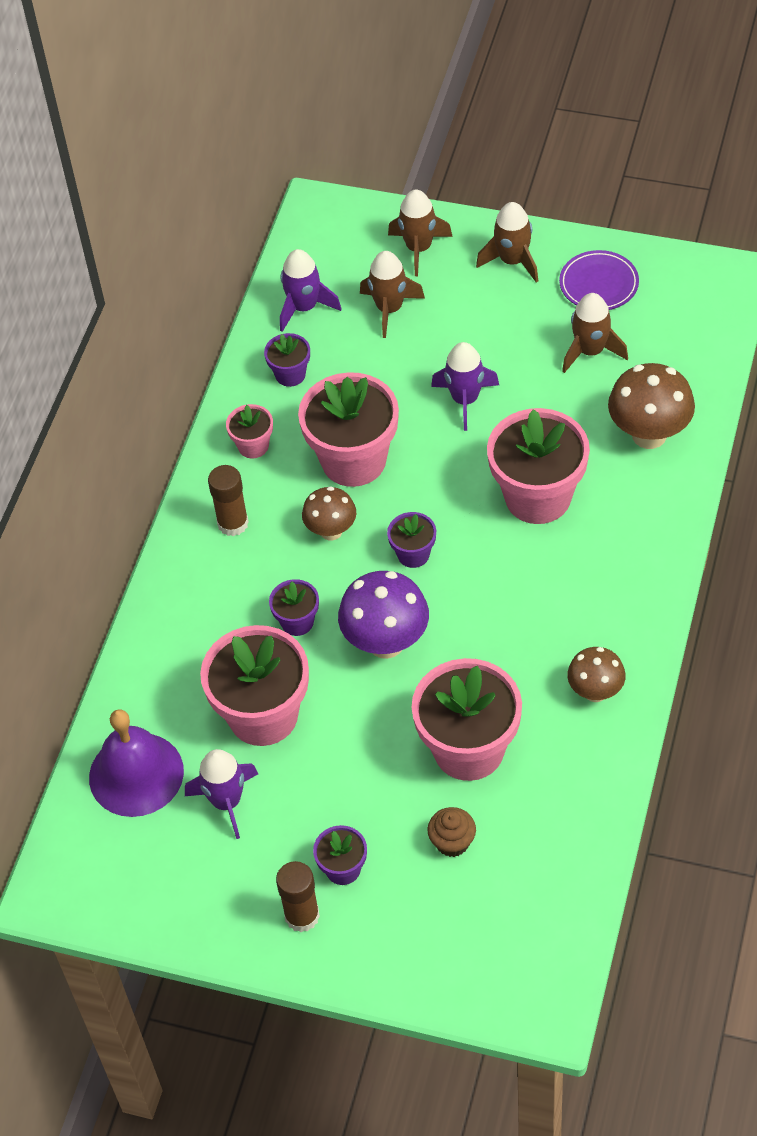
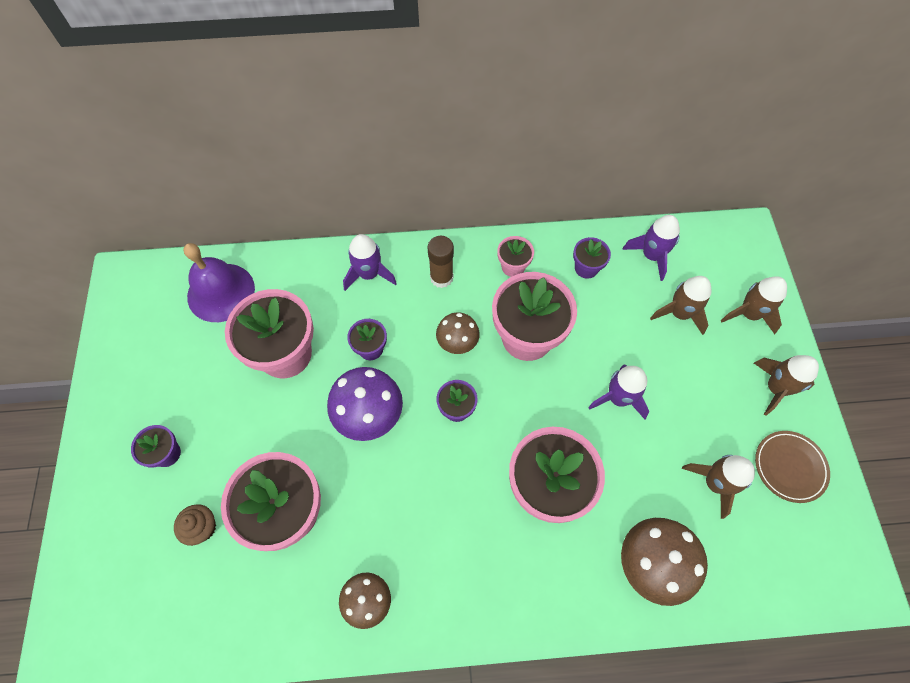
camera: 65 degrees right, 10 degrees up
purple rocket [185,749,258,839] -> purple rocket moved to [343,234,397,291]
brown glue stick [276,861,320,932] -> none
purple plate [559,250,639,310] -> brown plate [755,431,830,503]

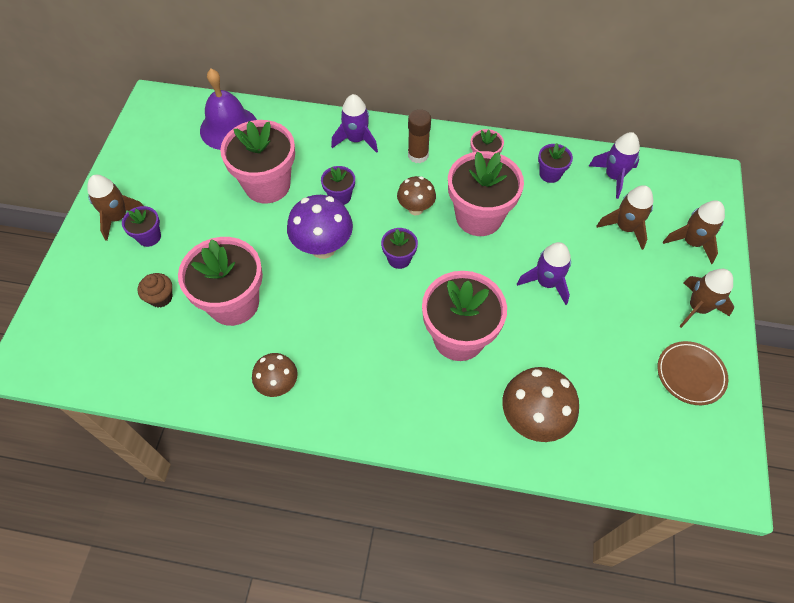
camera: 15 degrees right, 5 degrees down
brown rocket [682,455,755,519] -> brown rocket moved to [87,175,143,241]

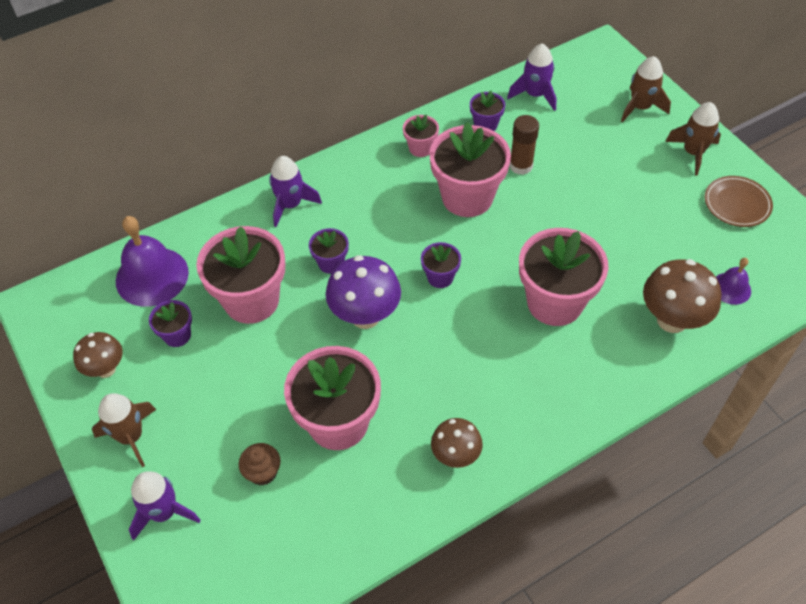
camera: 40 degrees left, 5 degrees down
purple flower pot [122,206,161,247] -> purple flower pot moved to [149,300,192,347]
brown mushroom [397,176,436,215] -> brown mushroom moved to [73,332,123,378]
brown glue stick [408,109,431,163] -> brown glue stick moved to [509,115,539,175]
purple rocket [517,242,571,305] -> purple rocket moved to [129,472,201,541]
brown rocket [597,185,653,250] -> none
none -> purple bell [716,258,751,305]

